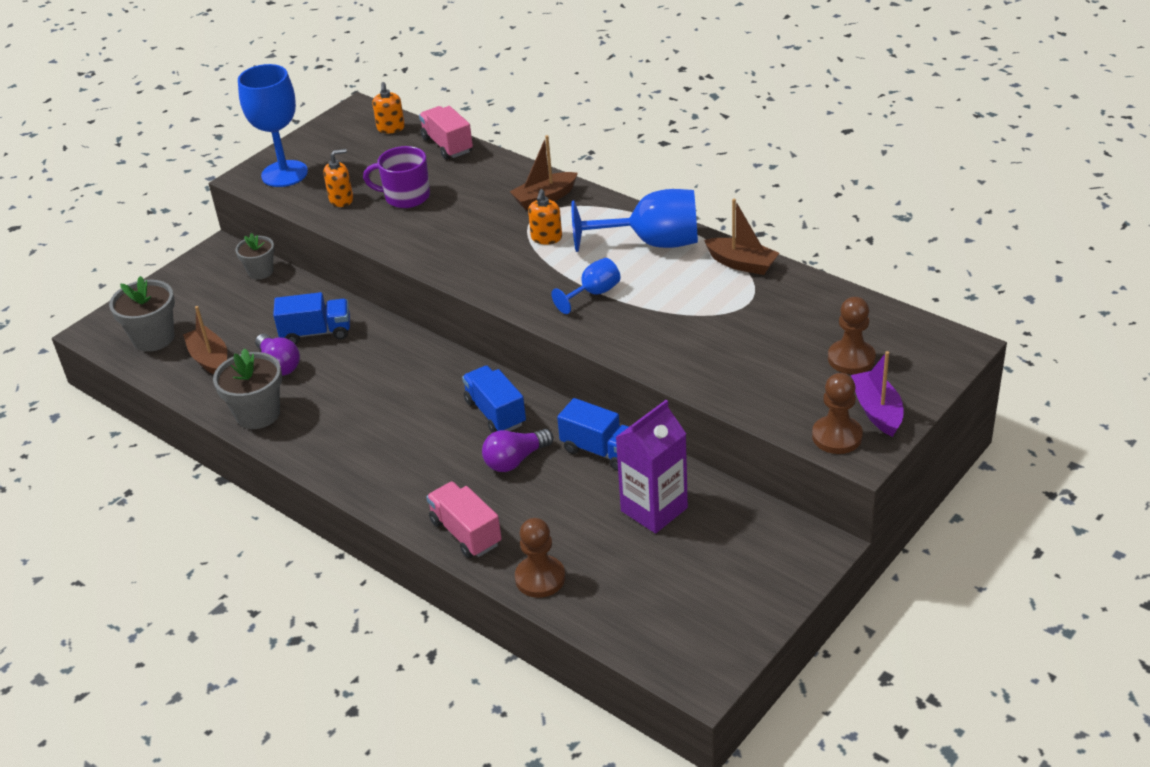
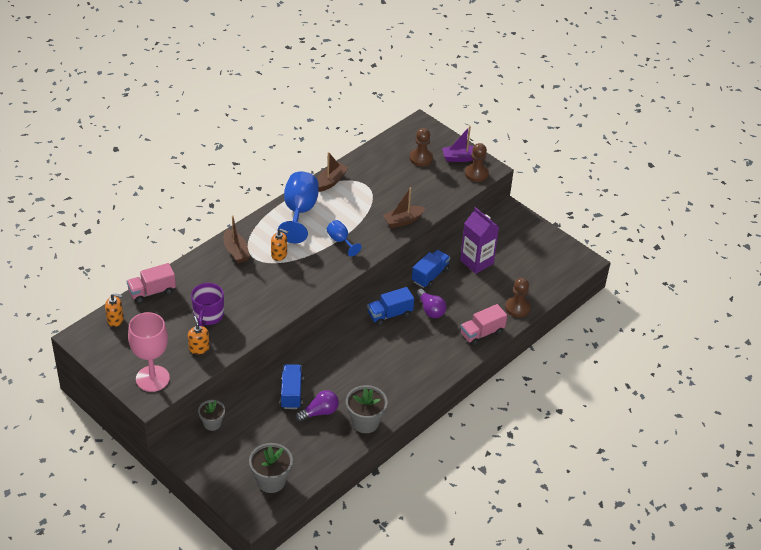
camera: 90 degrees left, 5 degrees up
brown boat [183,306,227,375] -> brown boat moved to [383,187,425,228]
blue goblet [238,64,308,187] -> pink goblet [128,312,170,392]

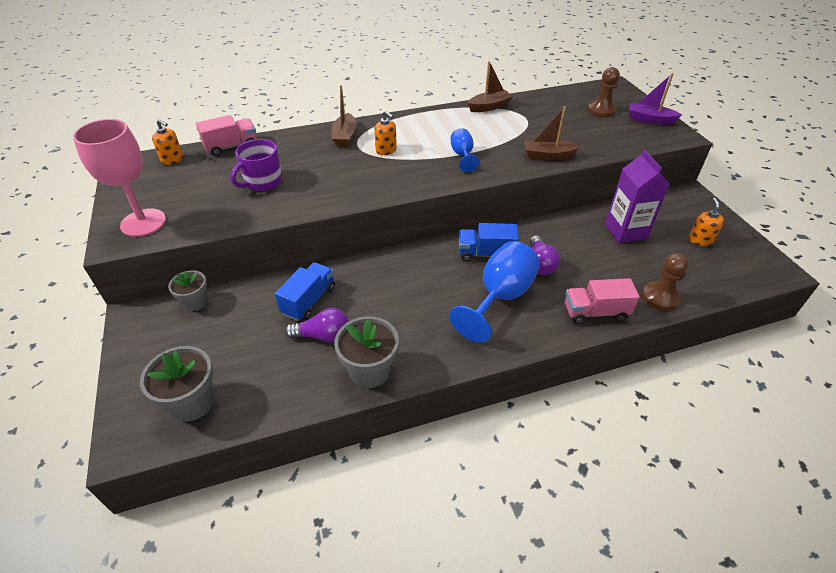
camera: 30 degrees right, 0 degrees up
pink truck [127,263,176,303] -> pink truck turned 150 degrees clockwise [196,115,257,157]
orange soap dispenser [188,316,210,354] -> orange soap dispenser moved to [689,198,724,246]
blue goblet [278,171,318,243] -> blue goblet moved to [450,241,540,343]
blue truck [412,250,450,289] -> none
brown pawn [465,143,489,182] -> none

